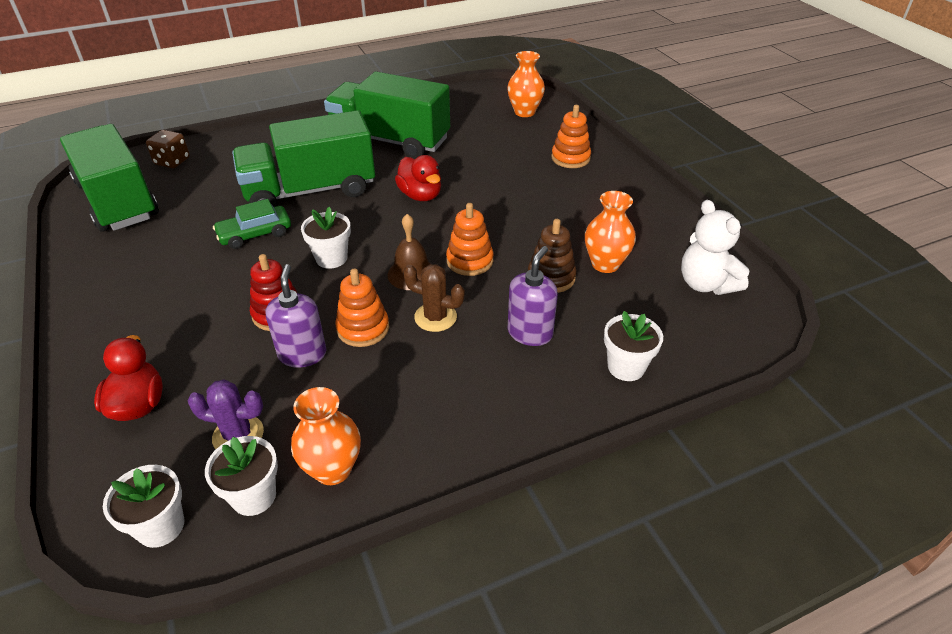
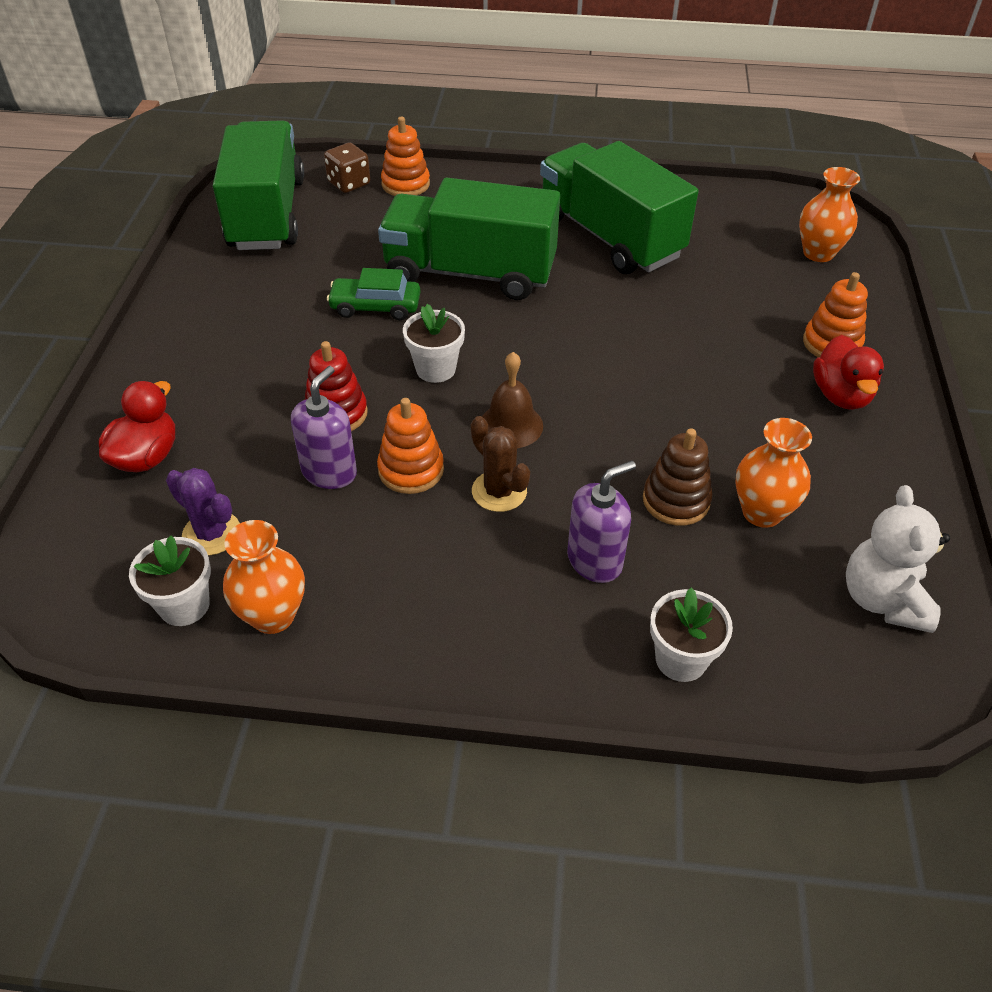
camera: 30 degrees right, 5 degrees up
white flower pot [103,465,184,548] -> none
red duck [395,155,441,201] -> red duck moved to [813,335,884,410]
orange stacking toy [446,203,494,276] -> orange stacking toy moved to [381,117,430,196]

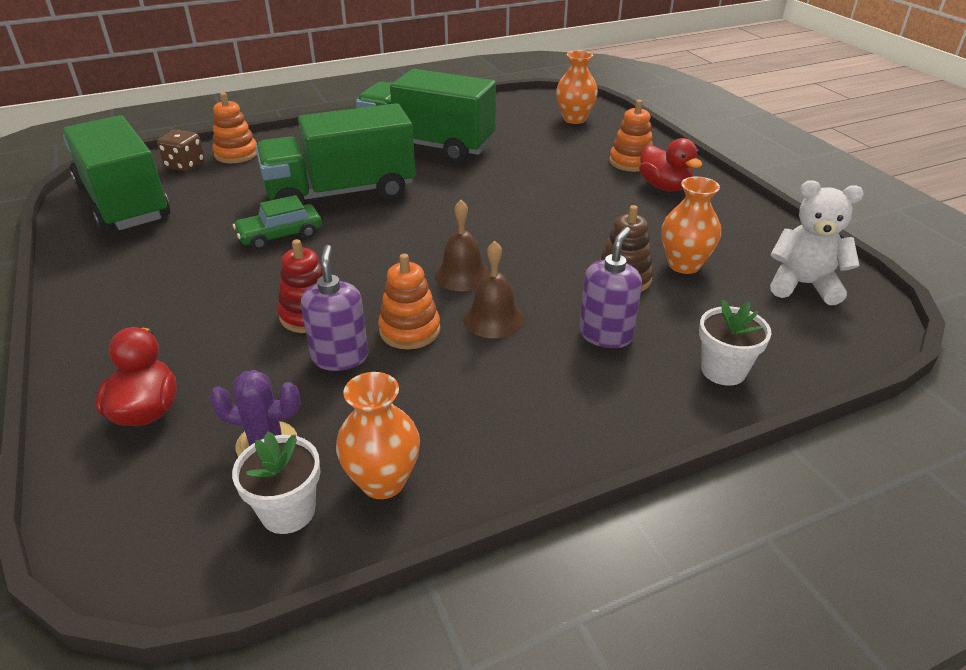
camera: 30 degrees left, 10 degrees down
white flower pot [403,304,465,383] -> none
brown cactus [471,416,530,512] -> brown bell [463,241,524,338]
white teddy bear [846,485,950,633] -> white teddy bear turned 135 degrees clockwise [770,180,864,305]

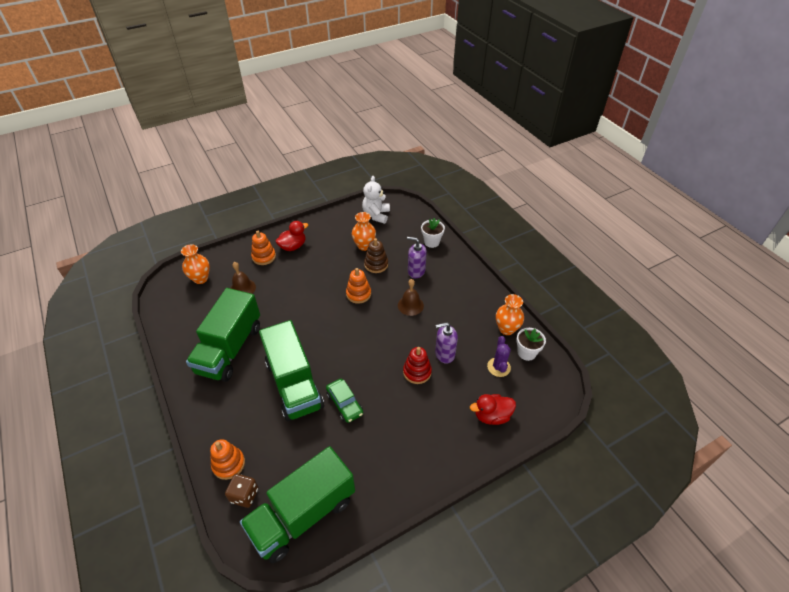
camera: 95 degrees left, 10 degrees up
orange stacking toy [378,254,440,349] -> orange stacking toy moved to [346,268,371,304]
brown bell [434,200,490,291] -> brown bell moved to [230,262,256,294]

